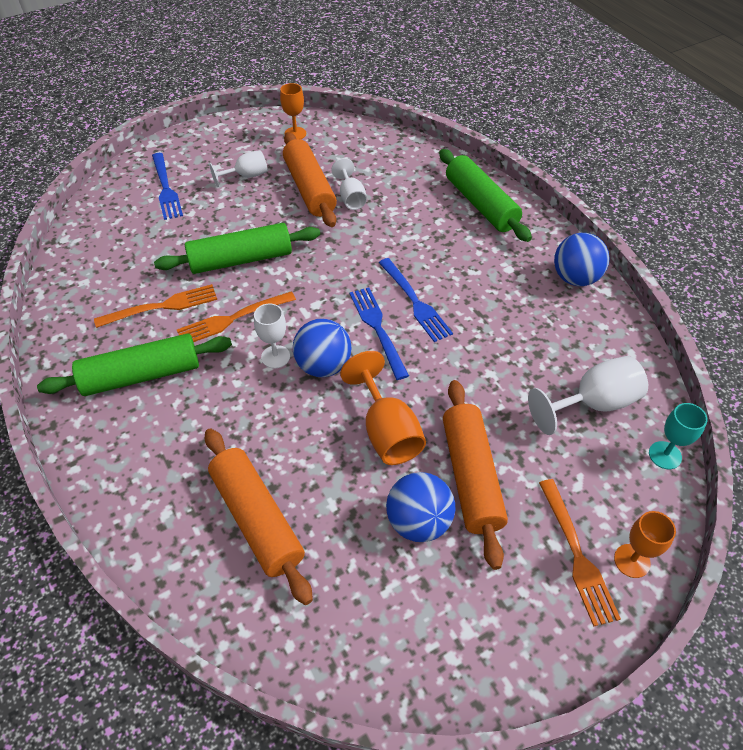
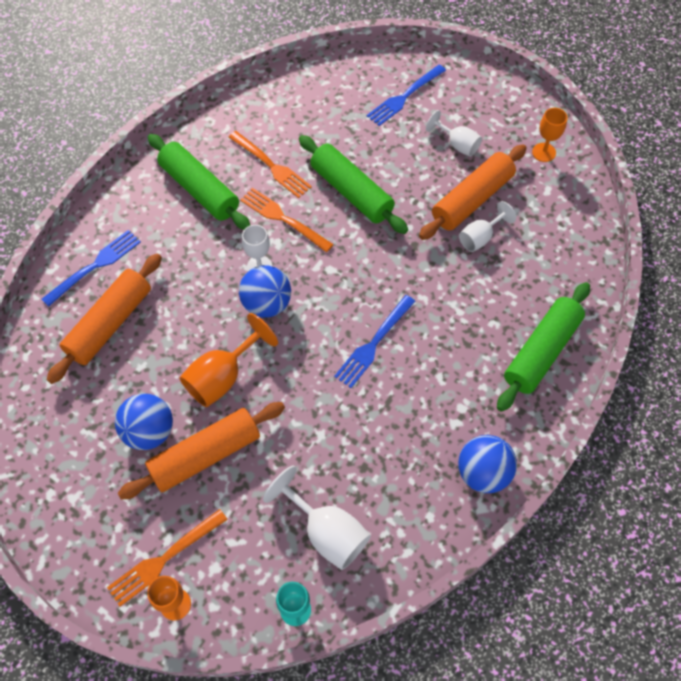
camera: 65 degrees right, 10 degrees up
blue fork [350,287,409,380] -> blue fork moved to [42,230,141,307]

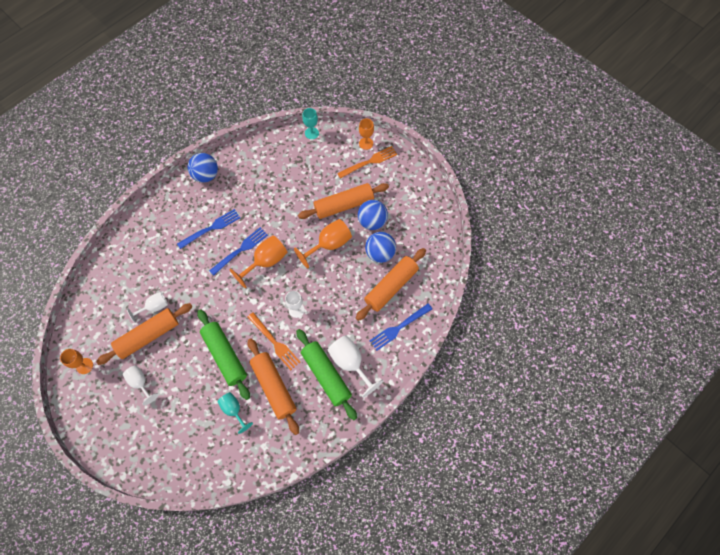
camera: 170 degrees left, 5 degrees up
orange fork [229,131,312,198] -> orange rolling pin [248,338,299,435]
blue ball [239,265,291,318] -> blue ball moved to [365,232,396,263]
white goblet [263,466,371,570] -> white goblet moved to [328,335,384,398]
blue fork [367,65,446,126] -> blue fork moved to [177,209,240,249]
green rolling pin [497,282,590,412] -> none
none -> turquoise goblet [217,392,253,434]
none -> orange goblet [229,235,287,288]

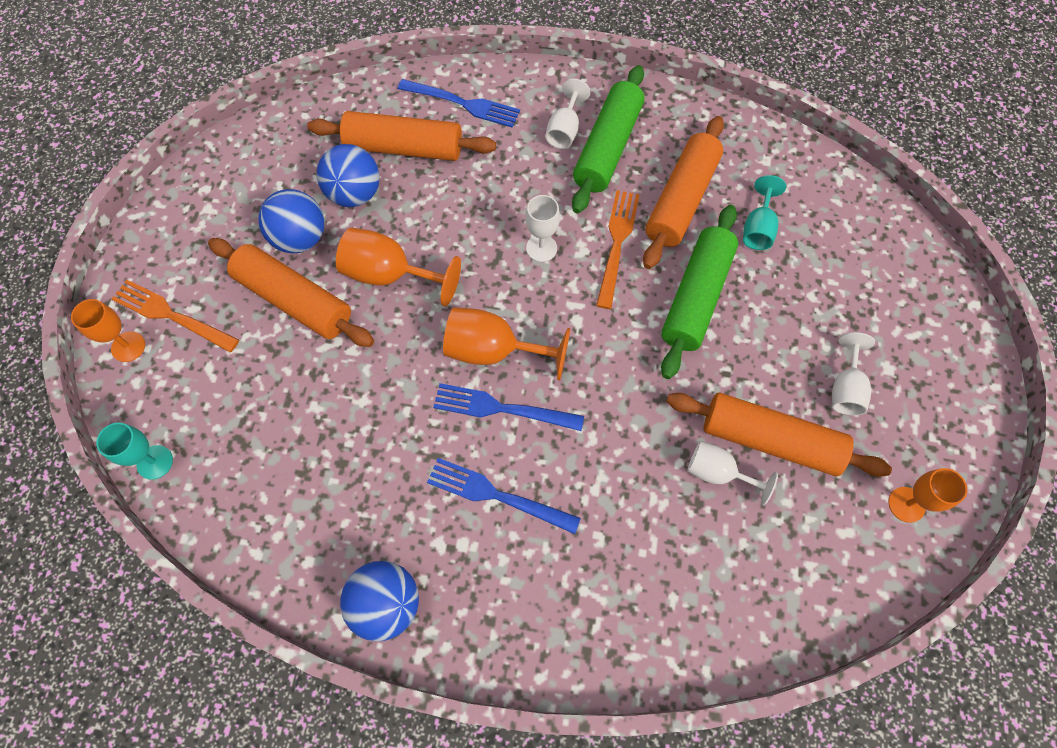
camera: 125 degrees left, 0 degrees up
white goblet [328,335,384,398] -> white goblet [545,79,591,149], size x0.64

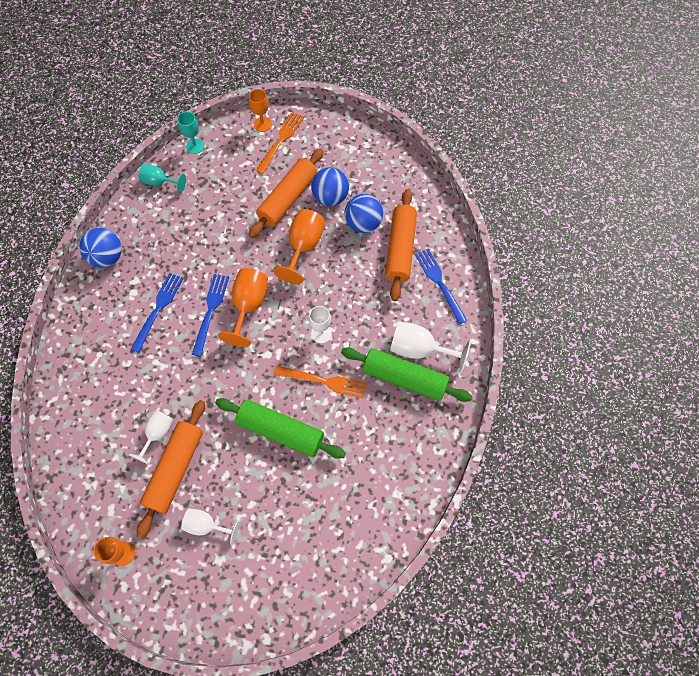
camera: 90 degrees right, 0 degrees up
blue fork [398,79,520,128] -> blue fork turned 135 degrees clockwise [415,249,468,324]
white goblet [545,79,591,149] -> white goblet [390,321,471,373], size x1.56
orange rolling pin [643,116,724,269] -> none
turquoise goblet [743,175,786,250] -> turquoise goblet moved to [138,164,186,193]

